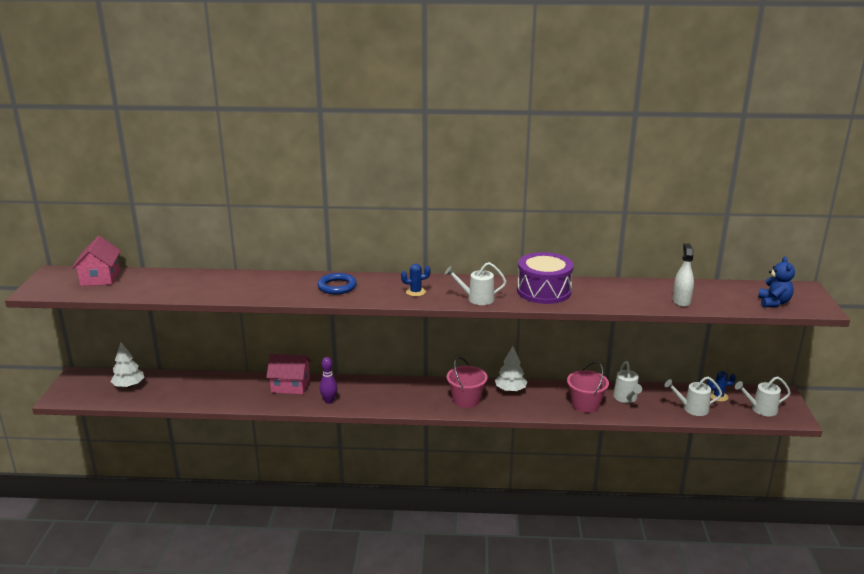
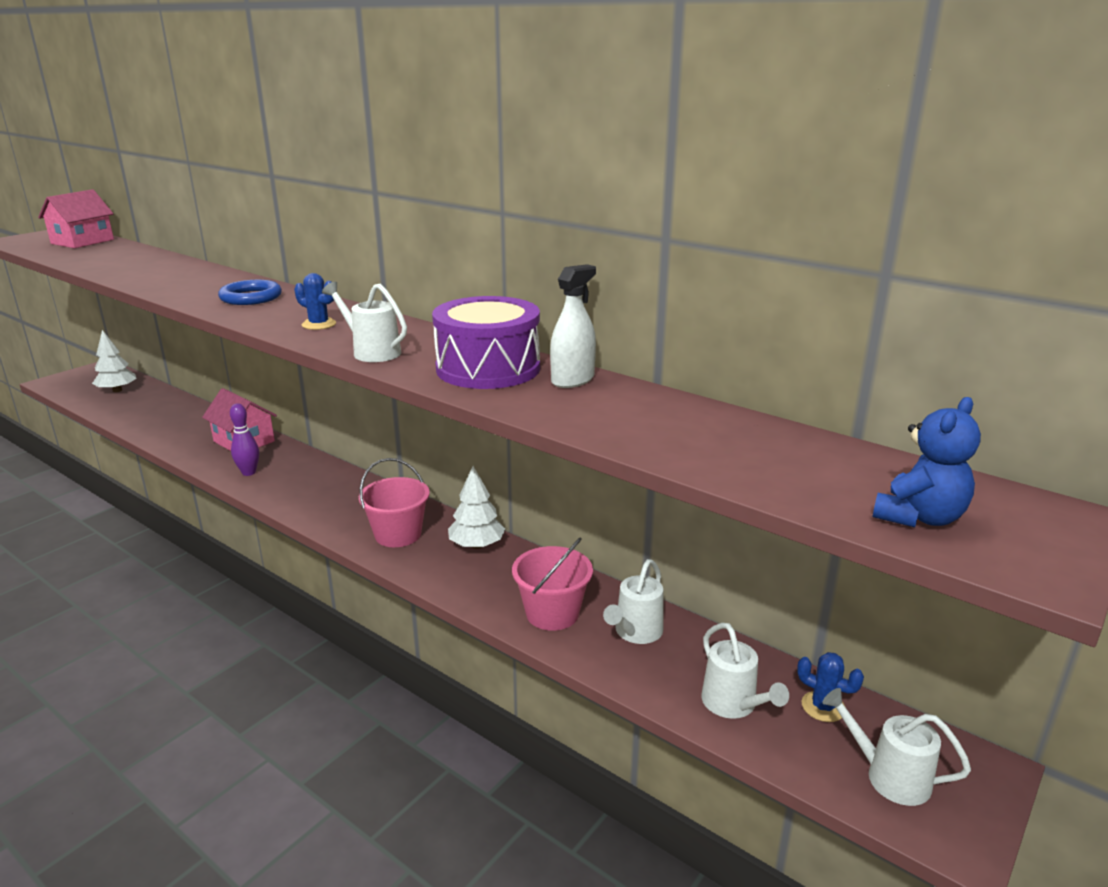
camera: 35 degrees right, 0 degrees up
white watering can [664,377,722,416] -> white watering can turned 150 degrees counterclockwise [701,622,789,719]
white spray bottle [673,243,694,307] -> white spray bottle moved to [550,264,596,388]

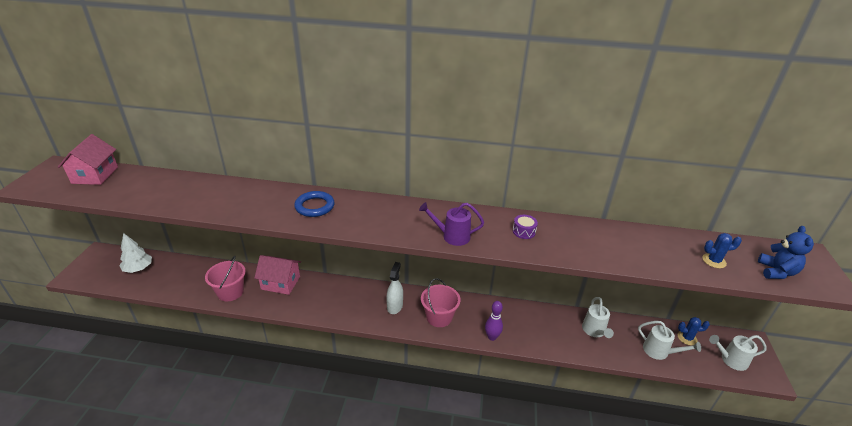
camera: 30 degrees left, 10 degrees up
purple bowling pin [230,403,259,476] -> purple bowling pin moved to [485,301,503,341]
blue cactus [294,273,336,330] -> blue cactus moved to [702,233,742,268]
white watering can [322,281,407,362] -> purple watering can [419,202,484,246]
purple drum [432,296,540,389] -> purple drum [513,215,538,239], size x0.41
white tree [448,466,505,549] -> none
pink bucket [512,537,593,631] -> pink bucket moved to [205,256,246,301]
white spray bottle [550,264,596,388] -> white spray bottle moved to [386,262,403,314]

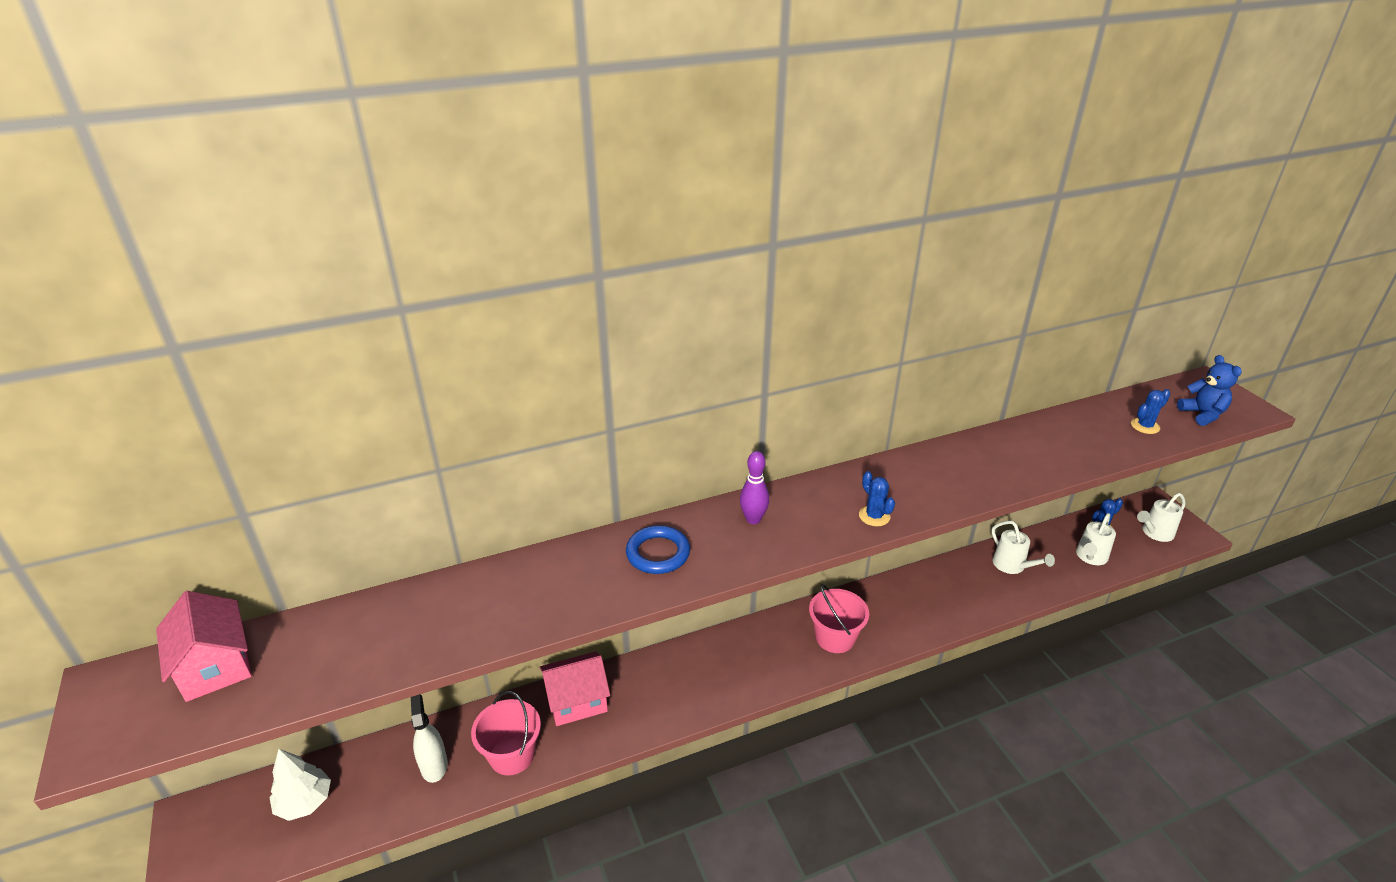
camera: 30 degrees left, 0 degrees up
white spray bottle [386,262,403,314] -> white spray bottle moved to [411,694,448,783]
purple watering can [419,202,484,246] -> blue cactus [859,471,895,526]
purple bowling pin [485,301,503,341] -> purple bowling pin moved to [740,451,769,524]
purple drum [513,215,538,239] -> none
white watering can [638,321,701,360] -> white watering can turned 120 degrees clockwise [1076,513,1116,565]

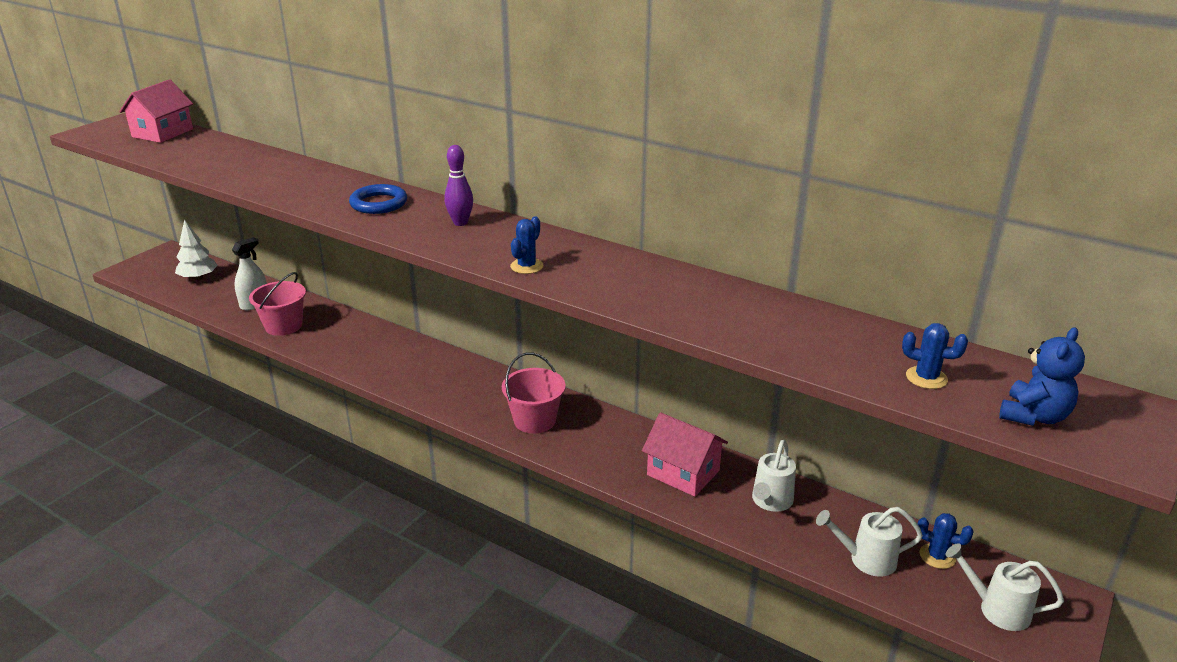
camera: 55 degrees right, 5 degrees down
pink house [540,652,610,726] -> pink house moved to [642,412,728,497]

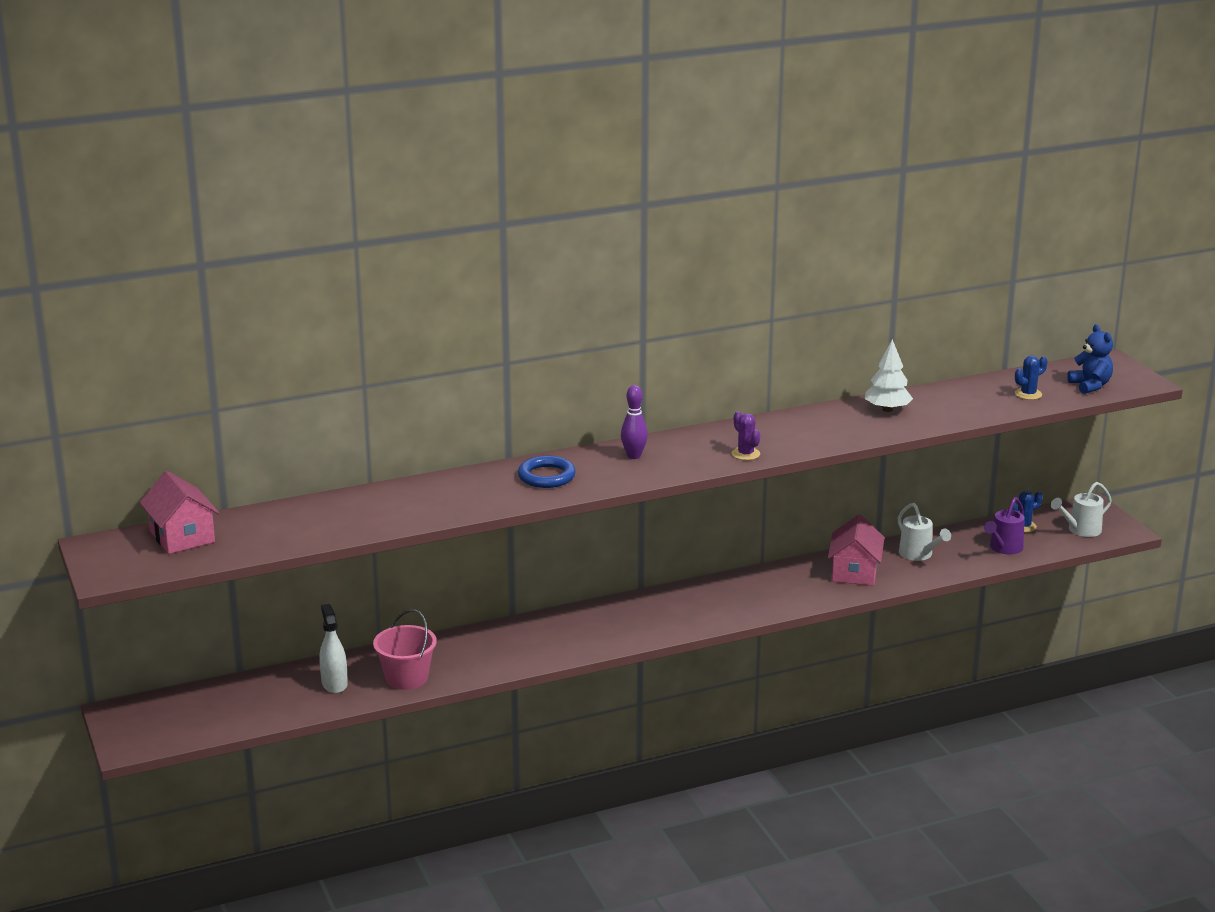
camera: 55 degrees left, 5 degrees down
white tree [175,220,218,280] -> white tree moved to [865,339,913,412]
pink bucket [502,353,566,434] -> none
blue cactus [510,216,543,274] -> purple cactus [732,411,760,460]
pink house [642,412,728,497] -> pink house turned 60 degrees counterclockwise [828,514,885,586]
white watering can [816,507,923,577] -> purple watering can [984,497,1025,554]

